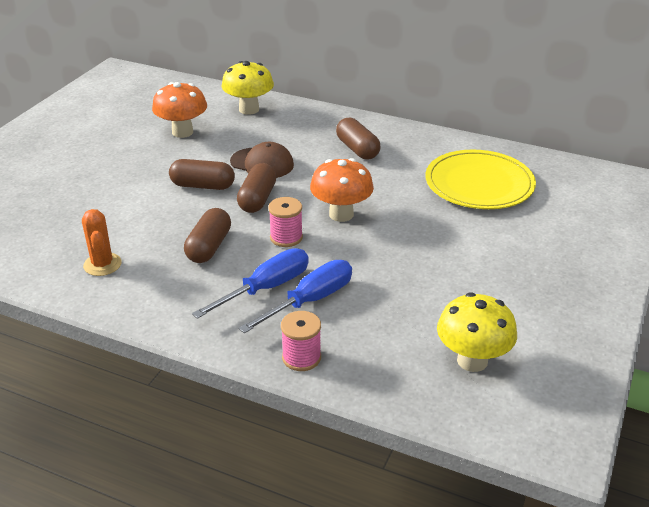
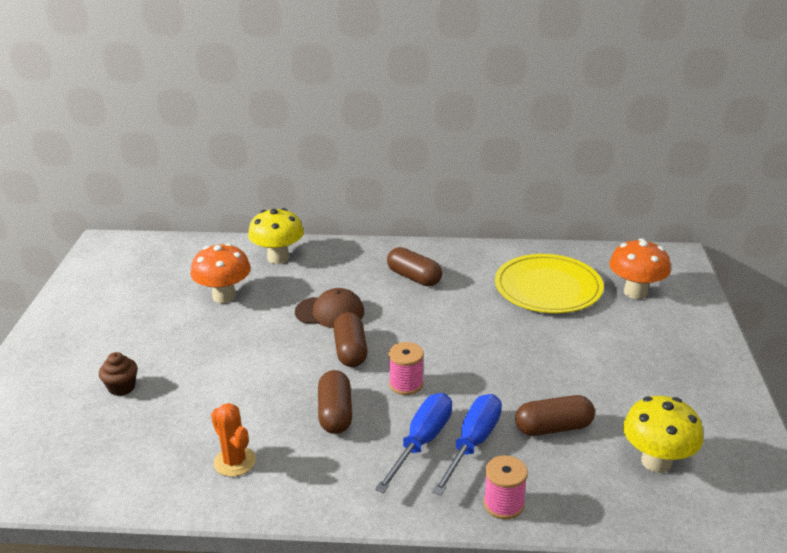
camera: 20 degrees left, 5 degrees down
brown capsule [169,159,235,190] -> brown capsule moved to [515,395,595,436]
orange mushroom [310,158,374,222] -> orange mushroom moved to [609,238,671,299]
none -> brown cupcake [99,352,138,396]

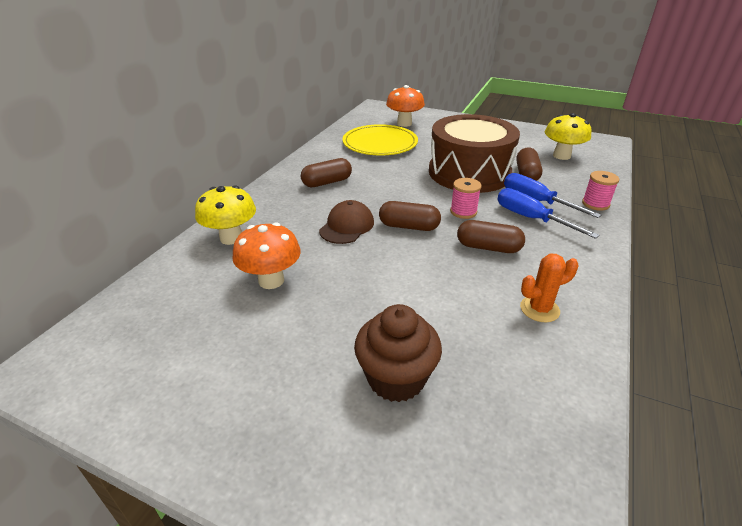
camera: 70 degrees left, 5 degrees up
brown cupcake [99,352,138,396] -> brown cupcake [354,304,442,402], size x1.84
none -> brown drum [429,114,520,193]

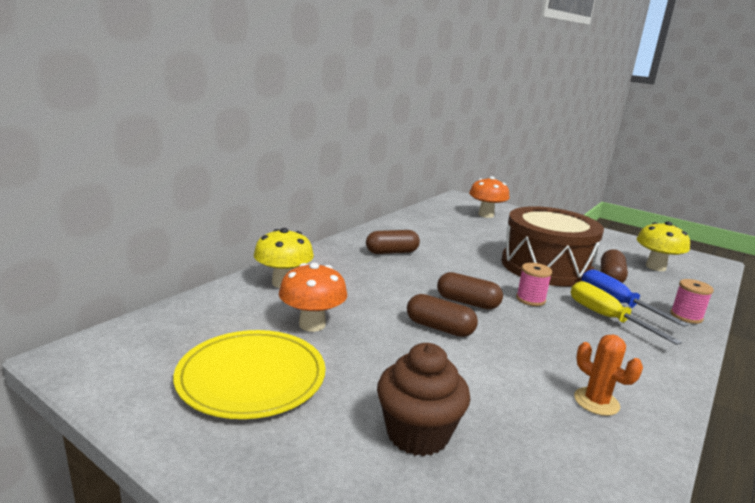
camera: 10 degrees right, 15 degrees down
brown cap [319,200,374,244] -> none
yellow plate [342,124,418,156] -> yellow plate moved to [173,330,325,419]
brown capsule [457,220,525,253] -> brown capsule moved to [407,294,478,337]
blue screwdriver [497,188,599,239] -> yellow screwdriver [571,281,682,345]
orange cactus [520,254,579,323] -> orange cactus turned 60 degrees clockwise [574,334,643,416]

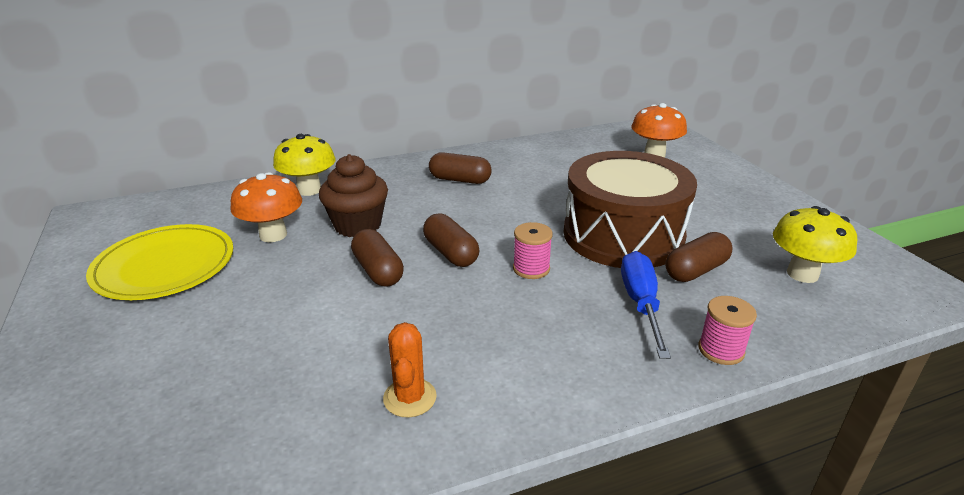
camera: 35 degrees right, 10 degrees up
brown cupcake [377,343,470,456] -> brown cupcake moved to [319,154,388,237]
yellow screwdriver [571,281,682,345] -> none

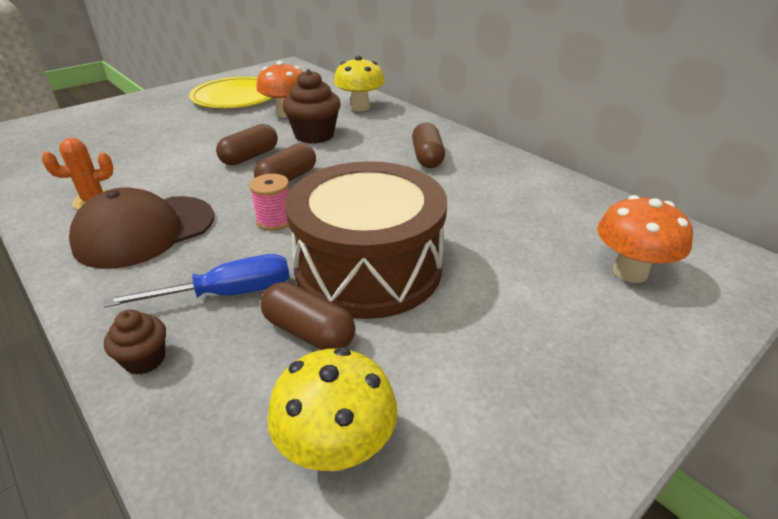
camera: 70 degrees right, 5 degrees up
pink spool [698,296,757,365] -> brown cupcake [104,310,166,375]
none -> brown cap [69,187,214,269]

